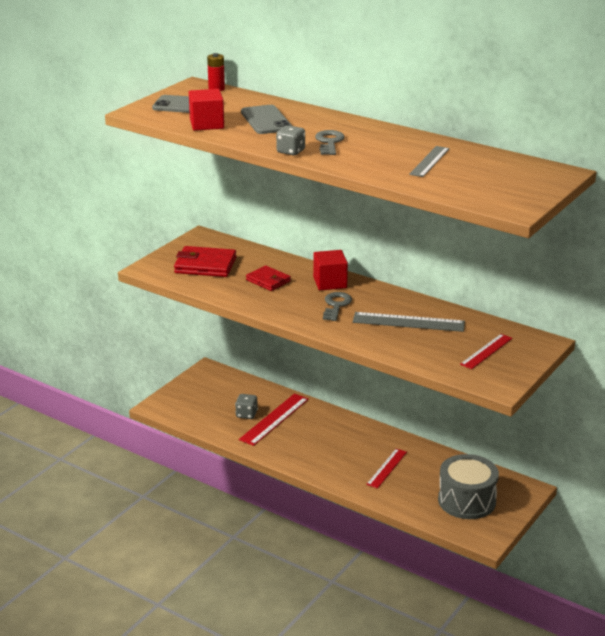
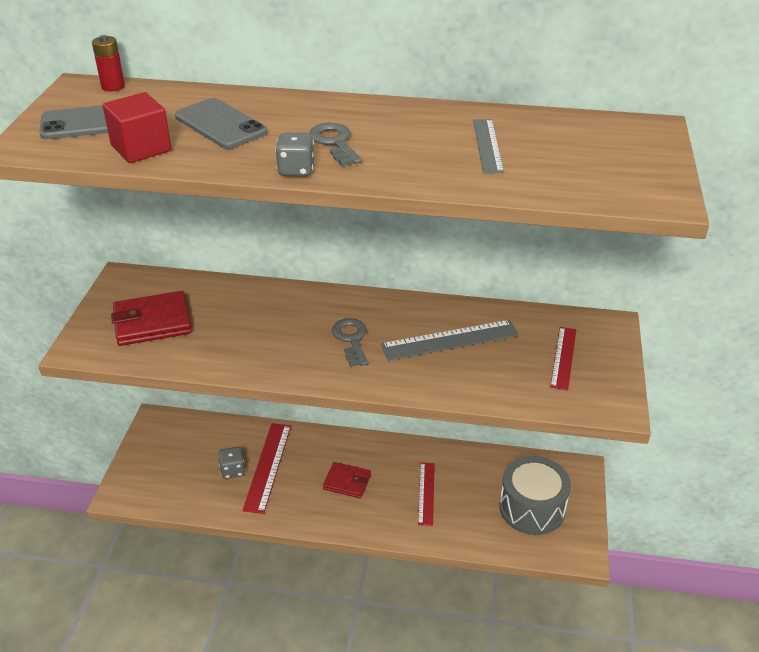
camera: 25 degrees left, 10 degrees up
red wallet [246,265,291,291] -> red wallet moved to [323,462,371,498]
red cube [313,250,348,290] -> none

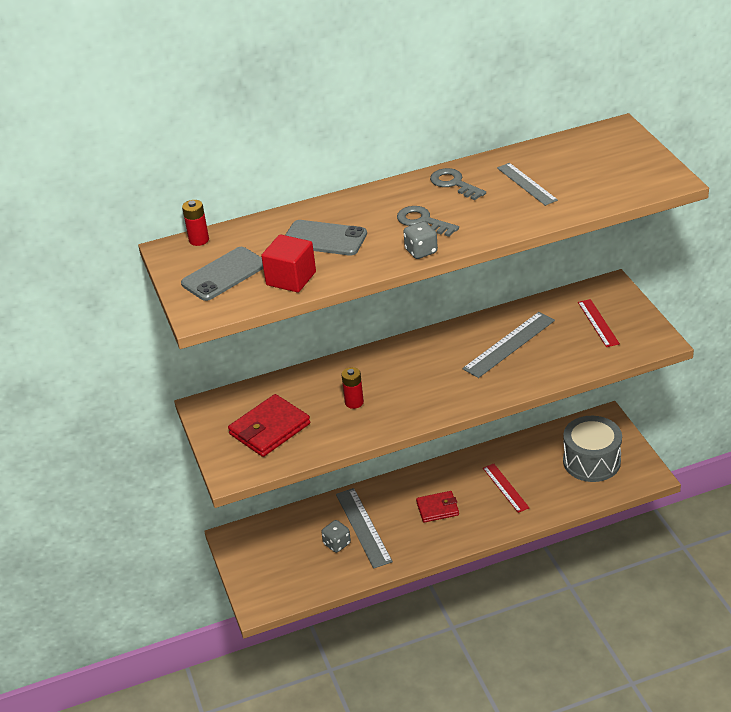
camera: 25 degrees left, 0 degrees up
red ruler [242,423,291,514] -> grey ruler [336,488,393,569]
grey key [332,318,368,367] -> grey key moved to [430,168,486,200]
none -> red battery [341,367,364,409]

